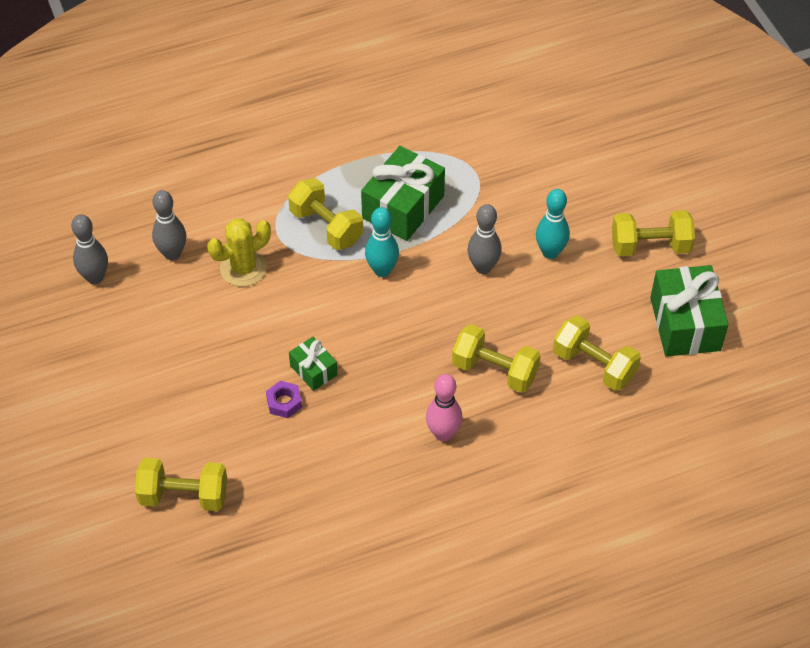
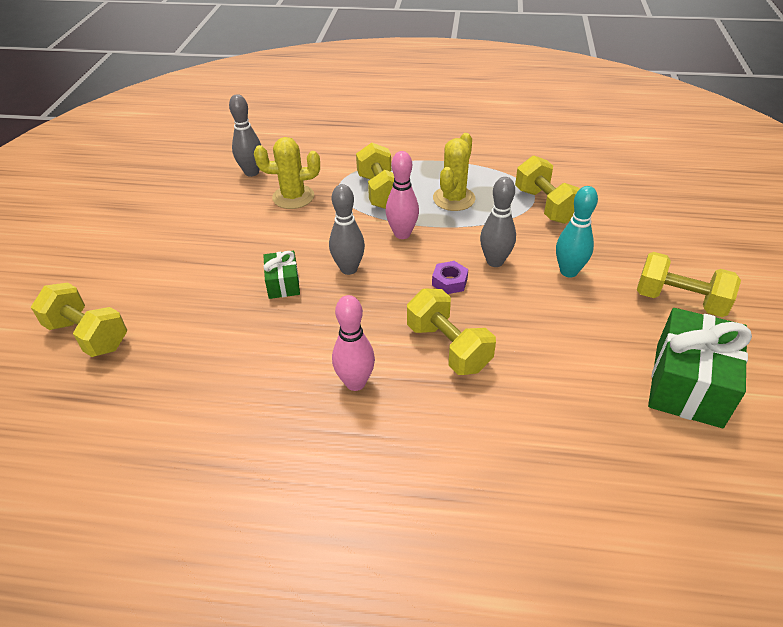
camera: 30 degrees right, 10 degrees down
grey bowling pin [71,214,108,284] -> grey bowling pin moved to [329,184,365,275]
purple nut [266,381,302,418] -> purple nut moved to [432,261,468,294]
green gift [361,146,445,241] -> yellow cactus [433,133,475,211]
turquoise bowling pin [365,207,399,277] -> pink bowling pin [386,151,419,239]
yellow dumbbell [553,315,641,391] -> yellow dumbbell moved to [515,155,580,224]

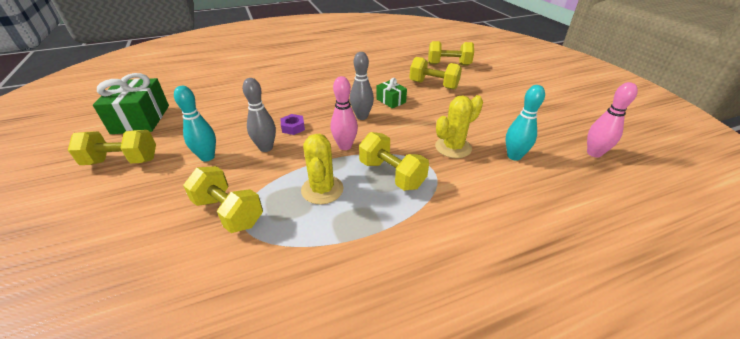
camera: 150 degrees right, 5 degrees down
grey bowling pin [229,94,261,177] -> turquoise bowling pin [506,85,545,161]
pink bowling pin [332,295,375,391] -> pink bowling pin moved to [587,82,638,158]
yellow dumbbell [407,289,496,375] -> yellow dumbbell moved to [409,57,462,89]

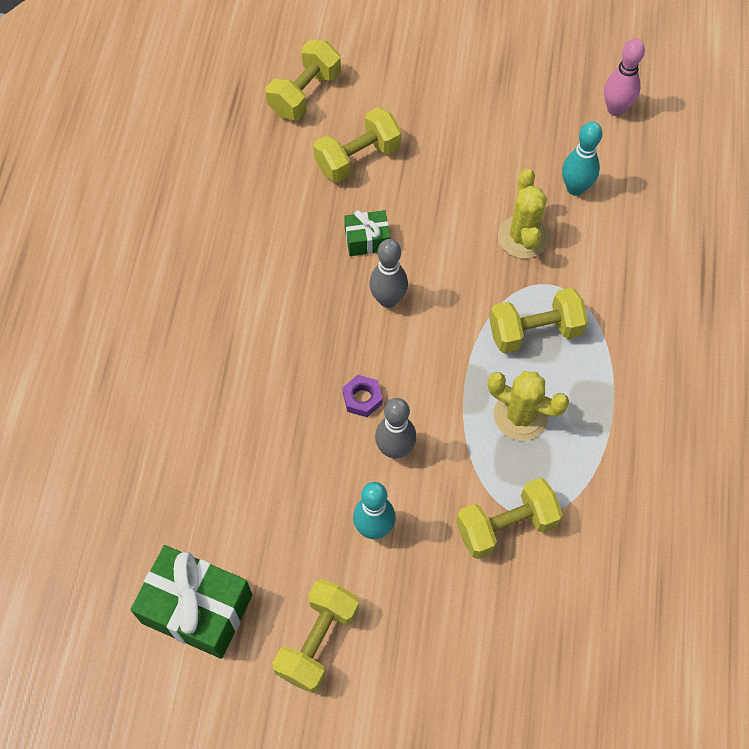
camera: 60 degrees left, 25 degrees up
pink bowling pin [331,76,358,150] -> none

